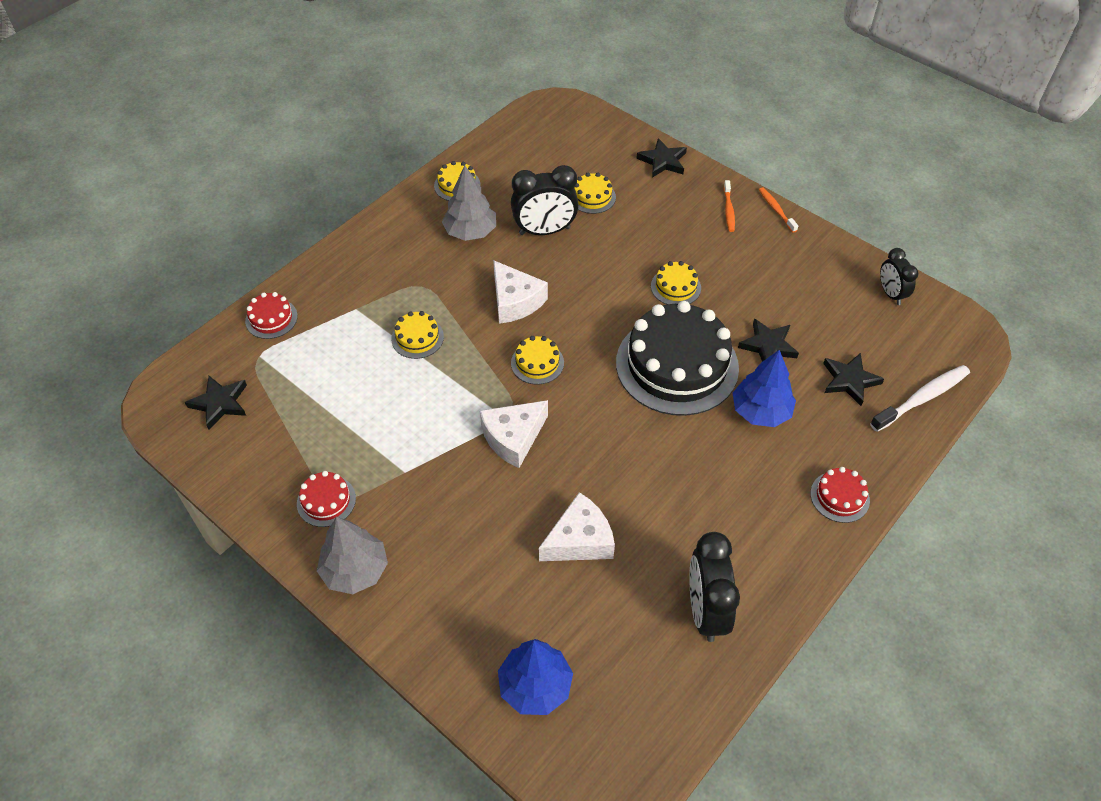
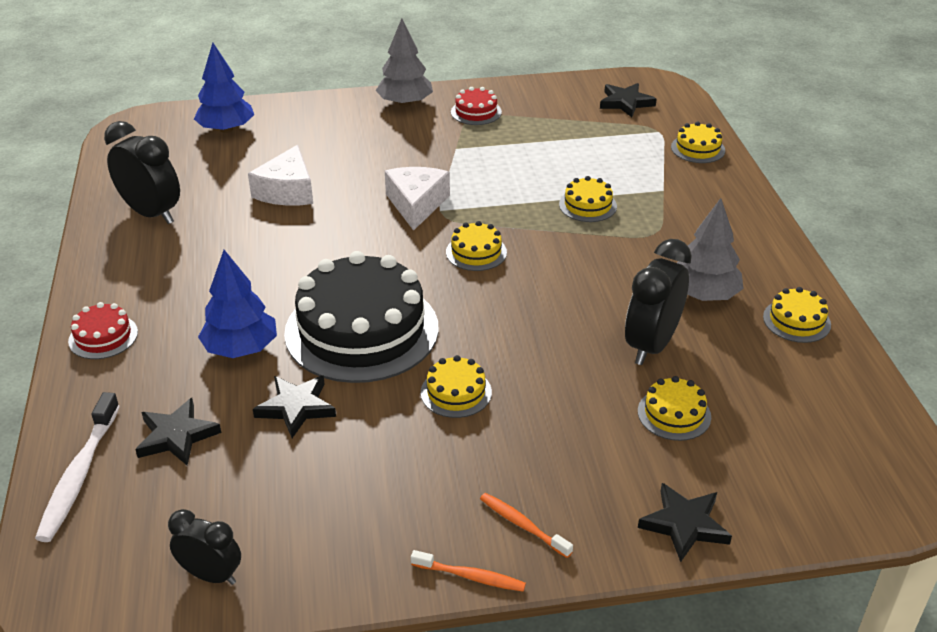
camera: 130 degrees right, 15 degrees down
red cake [245,292,298,339] -> yellow cake [671,122,725,163]
white cheese [493,260,548,324] -> none

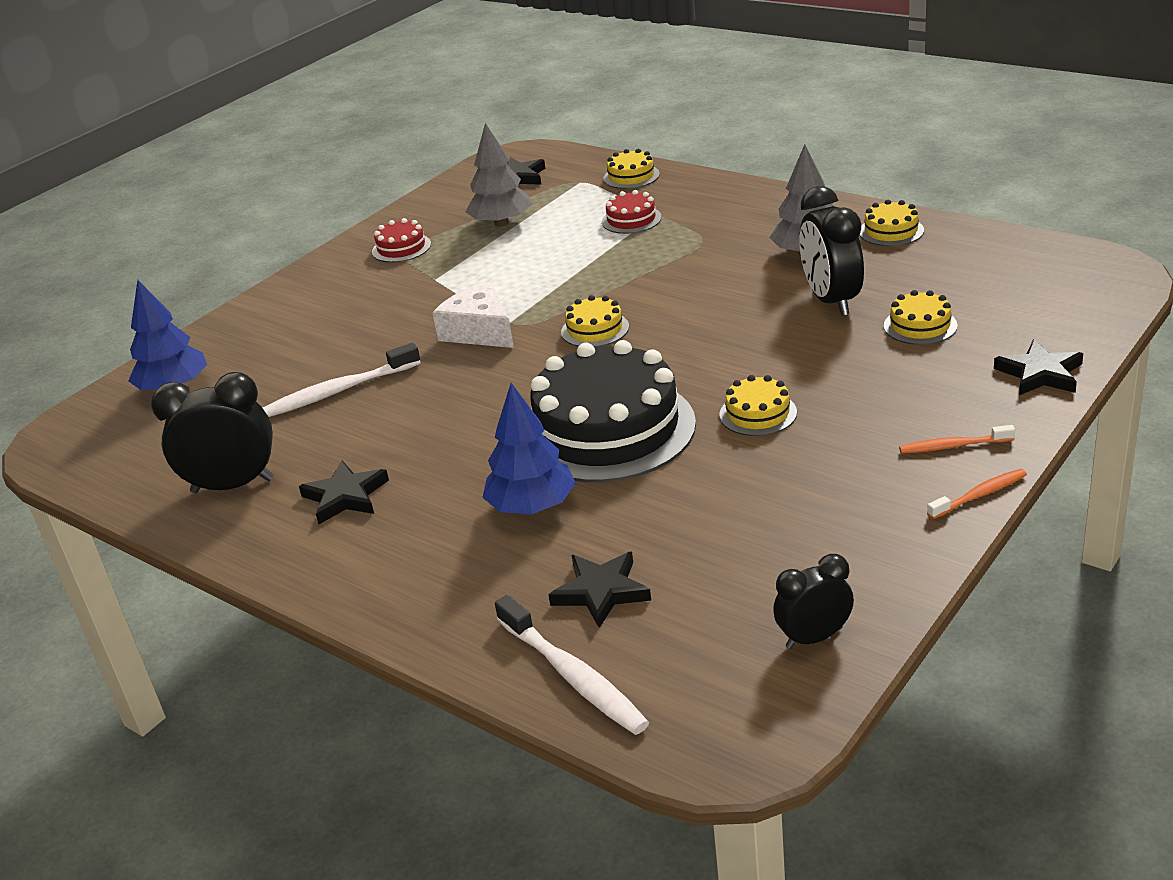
camera: 40 degrees left, 5 degrees down
red cake [68,302,138,359] -> red cake moved to [602,190,661,234]
white cheese [248,145,313,206] -> white toothbrush [263,343,421,417]
black star [253,375,336,438] -> black star moved to [299,460,389,524]
grey tree [375,18,433,107] -> grey tree moved to [466,123,532,227]
yellow cake [559,176,617,222] -> none

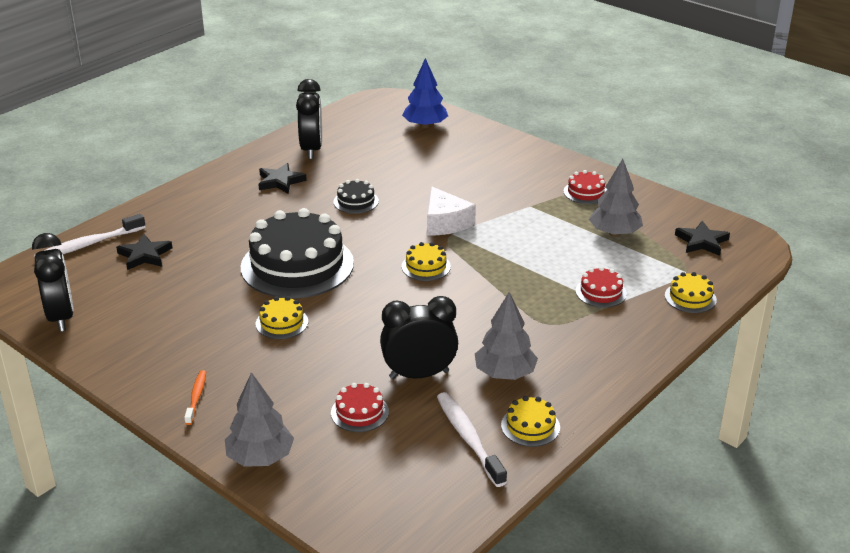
camera: 90 degrees right, 0 degrees up
white toothbrush [263,343,421,417] -> white toothbrush moved to [437,392,507,487]
white cheese [432,281,514,348] -> white cheese turned 105 degrees clockwise [427,186,476,235]
blue tree [482,383,576,514] -> none
black clock [773,554,854,649] -> black clock [32,233,74,332], size x1.64
yellow cake [884,290,958,345] -> red cake [331,383,389,432]
orange toothbrush [927,469,1027,519] -> none
black star [994,340,1083,395] -> grey tree [225,372,294,467]
none -> black cake [333,179,379,214]

